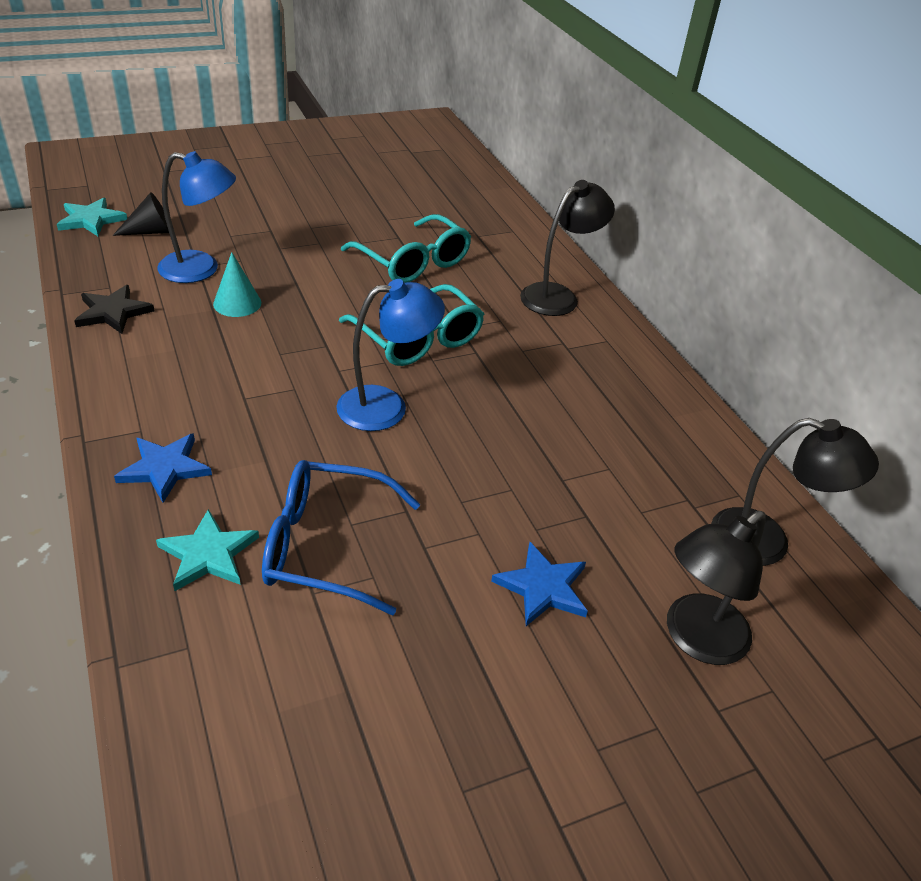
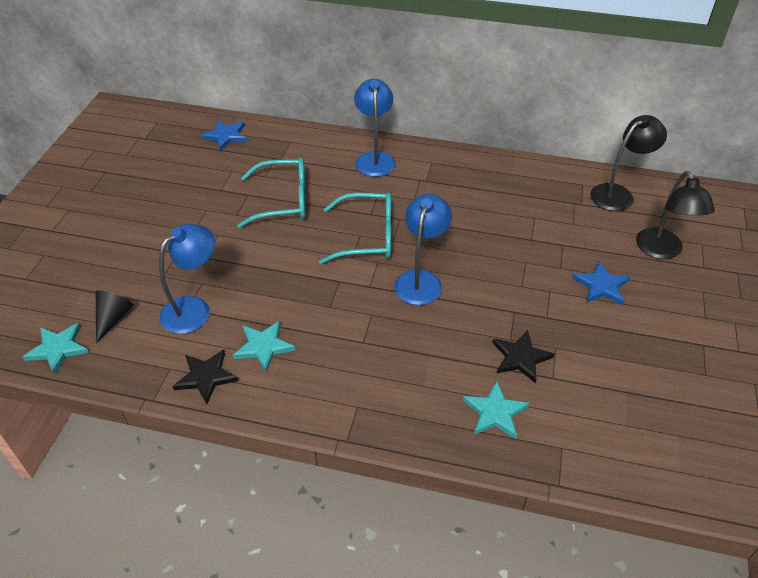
camera: 50 degrees left, 5 degrees up
blue star [114,433,212,503] -> blue star moved to [201,120,247,151]
turquoise cone [213,252,261,317] -> none
blue glasses [262,460,420,615] -> black star [493,330,555,383]
black lamp [520,180,615,316] -> blue lamp [354,79,396,177]
none -> turquoise star [233,321,295,372]

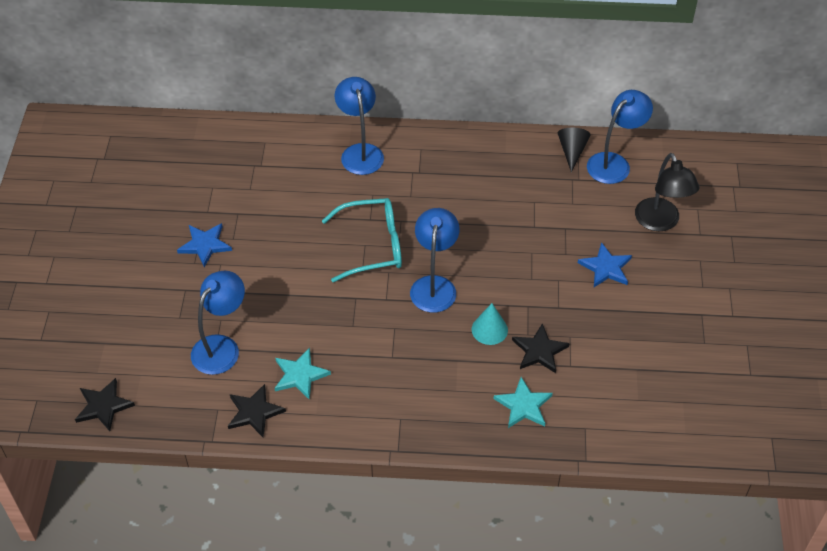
camera: 10 degrees left, 5 degrees up
turquoise star [23,323,89,374] -> black star [75,378,135,431]
black cone [96,290,134,343] -> black cone moved to [558,128,591,173]
blue star [201,120,247,151] -> blue star moved to [177,223,232,267]
turquoise glasses [237,158,306,228] -> none
black lamp [590,115,667,211] -> blue lamp [587,90,653,184]
none -> turquoise cone [472,303,508,345]

